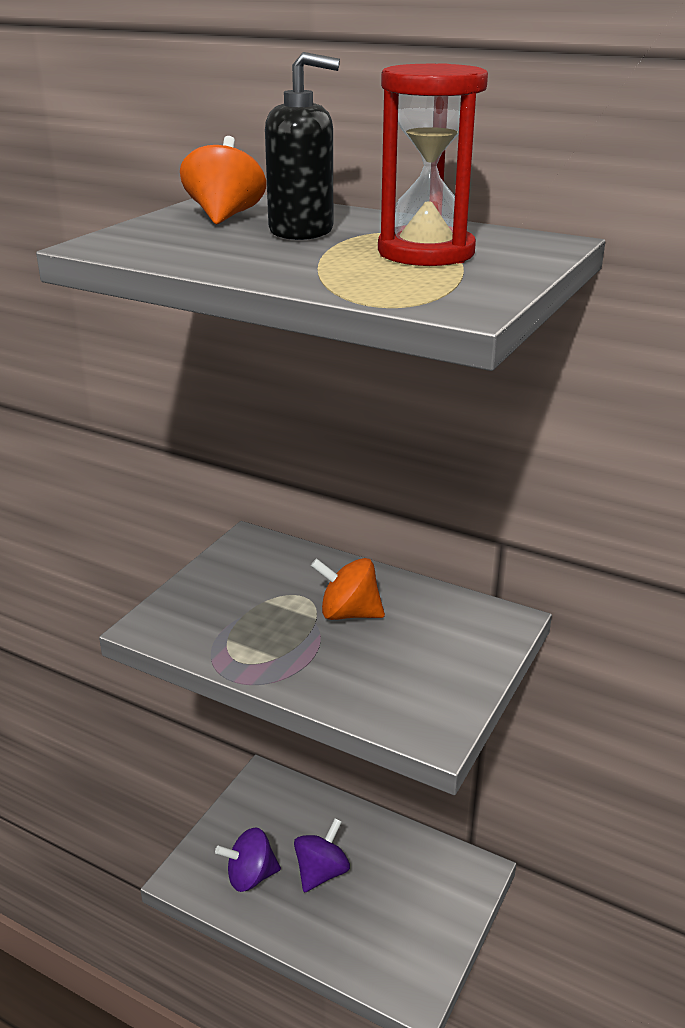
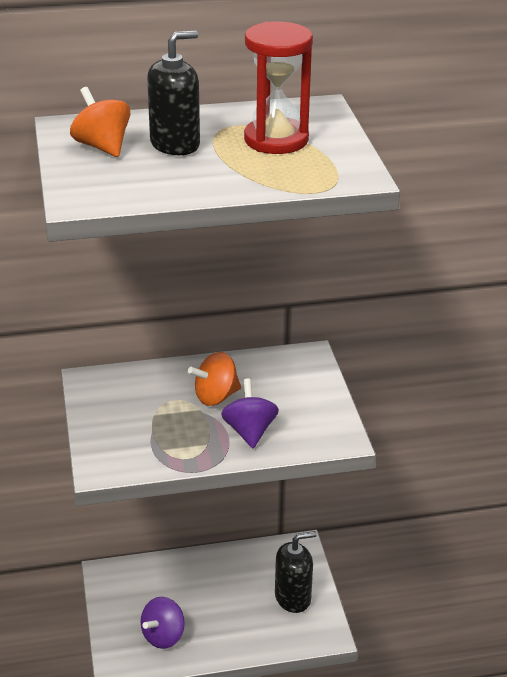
camera: 40 degrees left, 5 degrees up
purple spinning top [294,818,350,892] -> purple spinning top moved to [221,379,279,448]
none -> black soap dispenser [275,531,316,613]

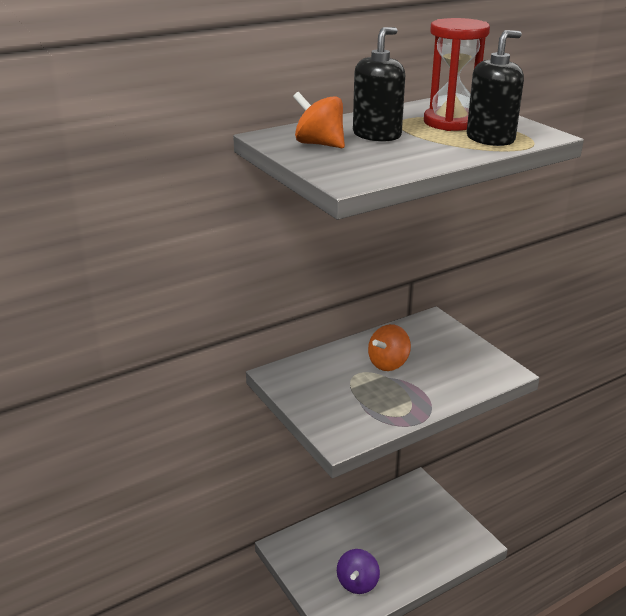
camera: 20 degrees left, 5 degrees down
purple spinning top [221,379,279,448] -> none
black soap dispenser [275,531,316,613] -> black soap dispenser moved to [467,30,524,146]

